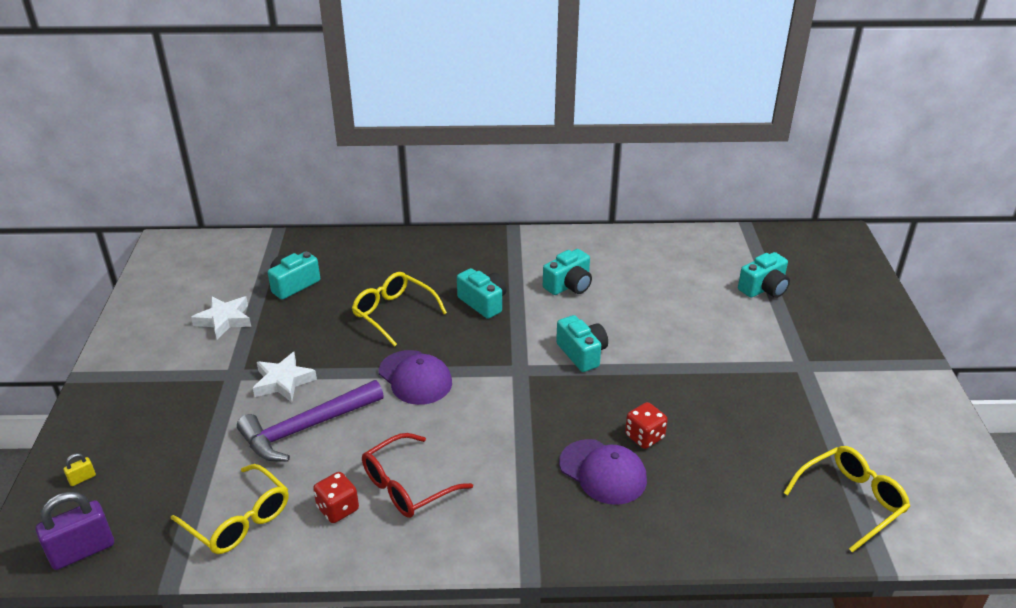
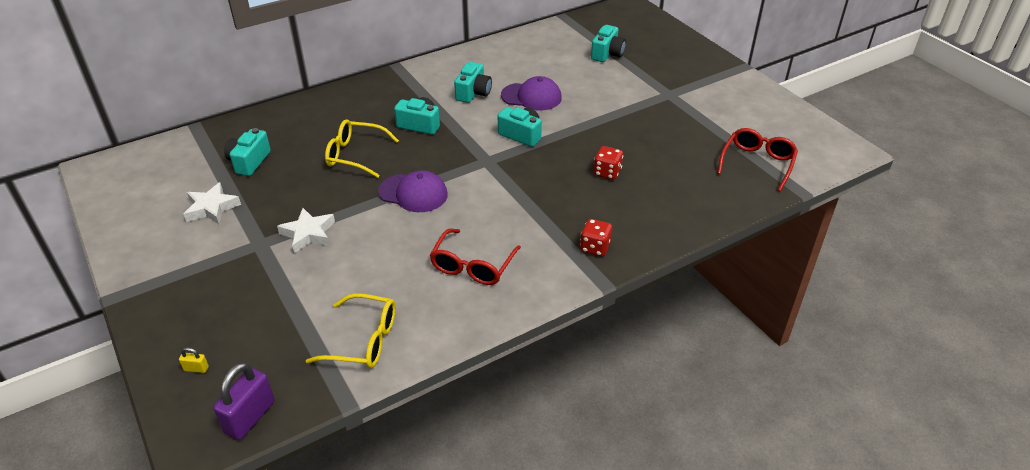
camera: 30 degrees left, 5 degrees up
yellow padlock [63,453,96,486] -> yellow padlock turned 75 degrees clockwise [179,347,209,373]
purple hammer [237,380,384,462] -> none
red dice [313,472,359,523] -> red dice moved to [580,219,613,256]
purple cap [559,439,647,505] -> purple cap moved to [501,76,562,111]
yellow glasses [784,446,910,553] -> red glasses [718,128,798,192]

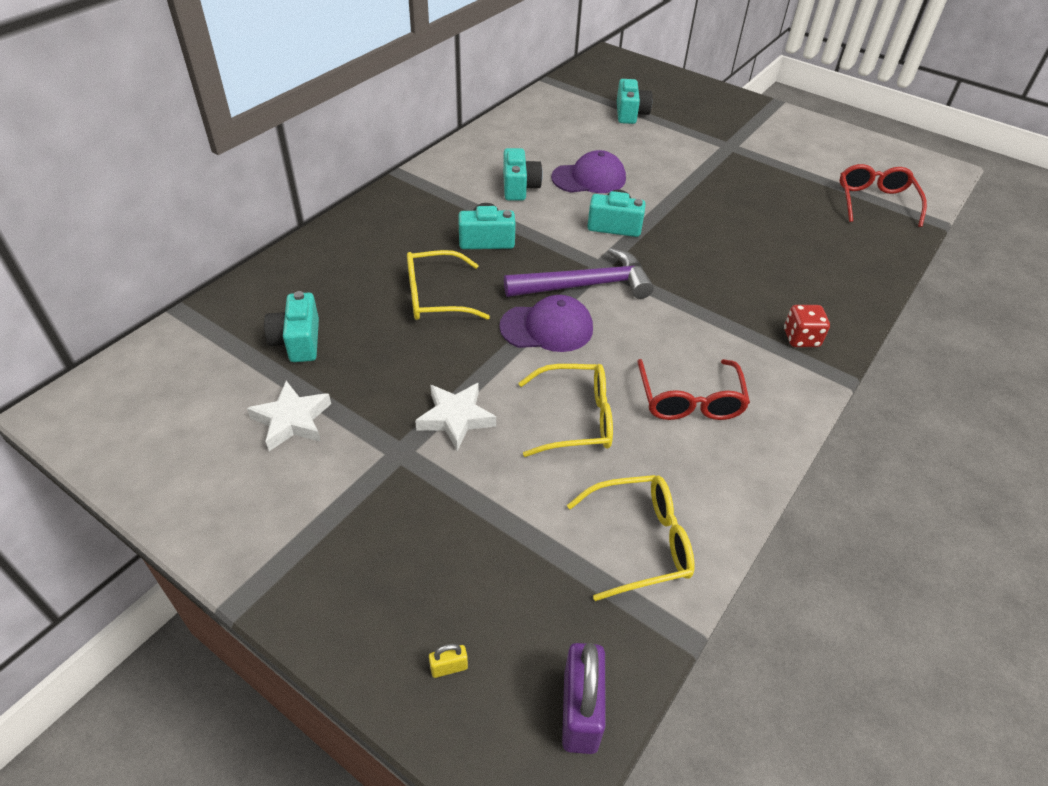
camera: 25 degrees left, 5 degrees up
red dice [594,146,623,180] -> none
none -> purple hammer [504,248,654,299]
none -> yellow glasses [519,364,613,457]

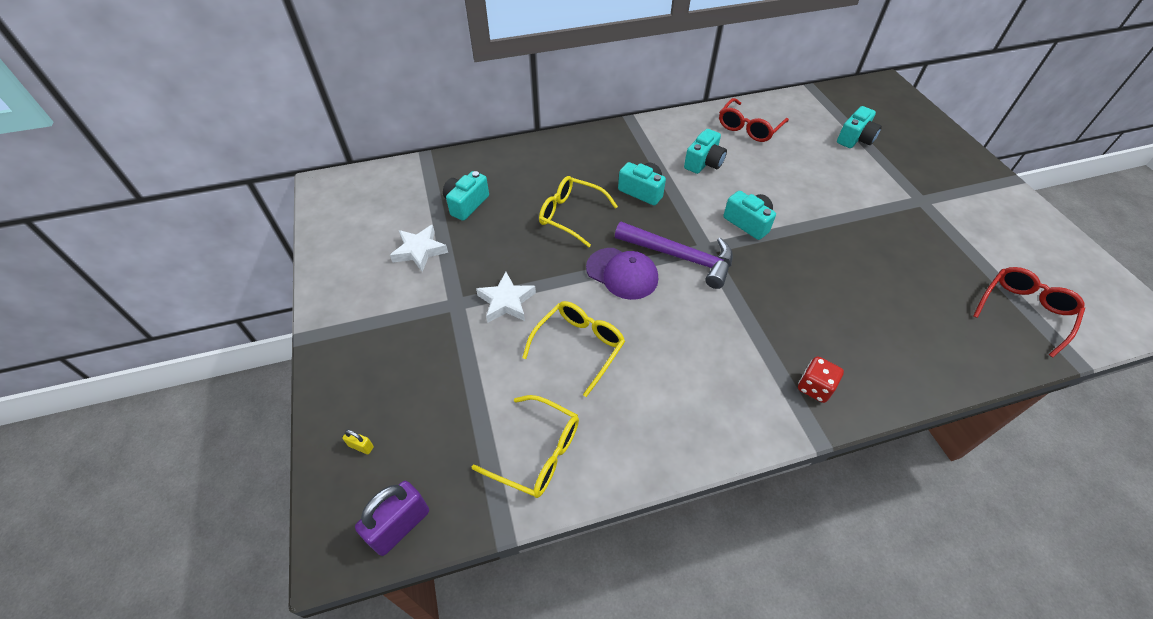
camera: 40 degrees right, 5 degrees up
yellow glasses [519,364,613,457] -> yellow glasses turned 90 degrees counterclockwise [522,301,625,397]
purple cap [551,150,626,193] -> none
red glasses [637,359,750,420] -> red glasses moved to [719,98,789,142]

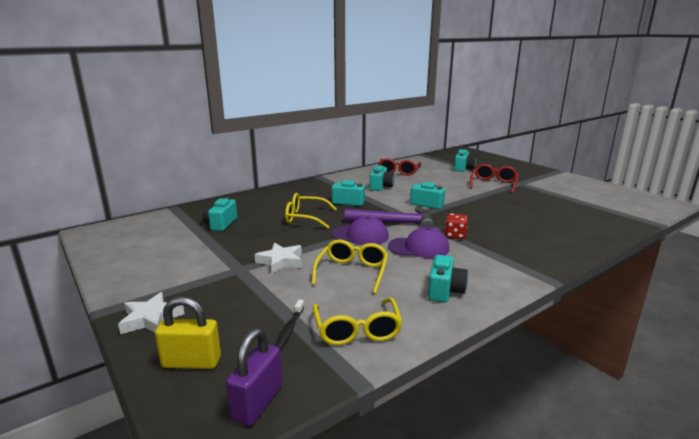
camera: 20 degrees left, 30 degrees down
yellow padlock [342,430,374,454] -> yellow padlock [155,296,221,369], size x2.23
white star [390,225,448,272] -> white star moved to [118,292,185,334]
yellow glasses [472,395,579,498] -> yellow glasses turned 75 degrees clockwise [313,297,403,345]
red dice [798,356,844,403] -> red dice moved to [445,213,468,239]
red glasses [973,267,1085,358] -> red glasses moved to [470,164,518,193]
none -> black toothbrush [275,299,304,351]
none -> purple cap [388,227,449,258]
none -> turquoise camera [428,255,468,302]

